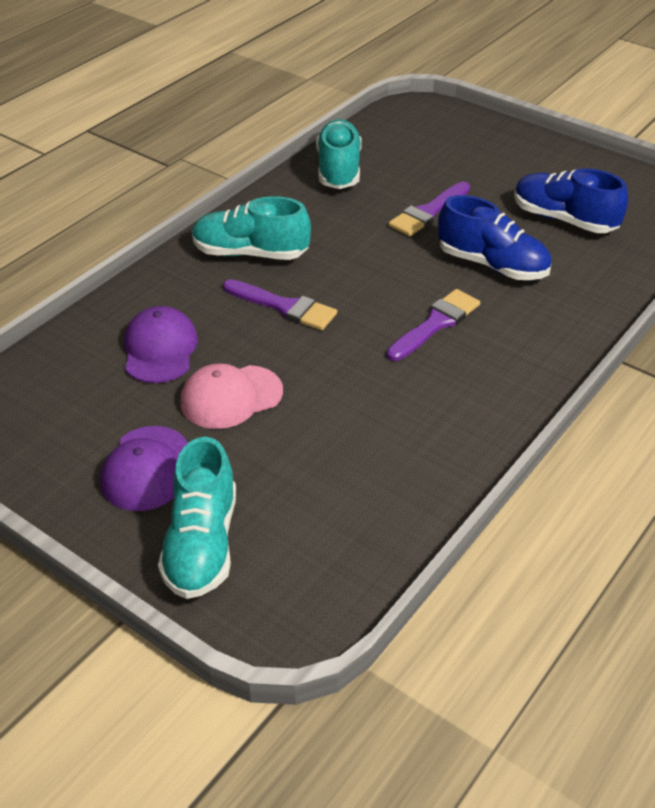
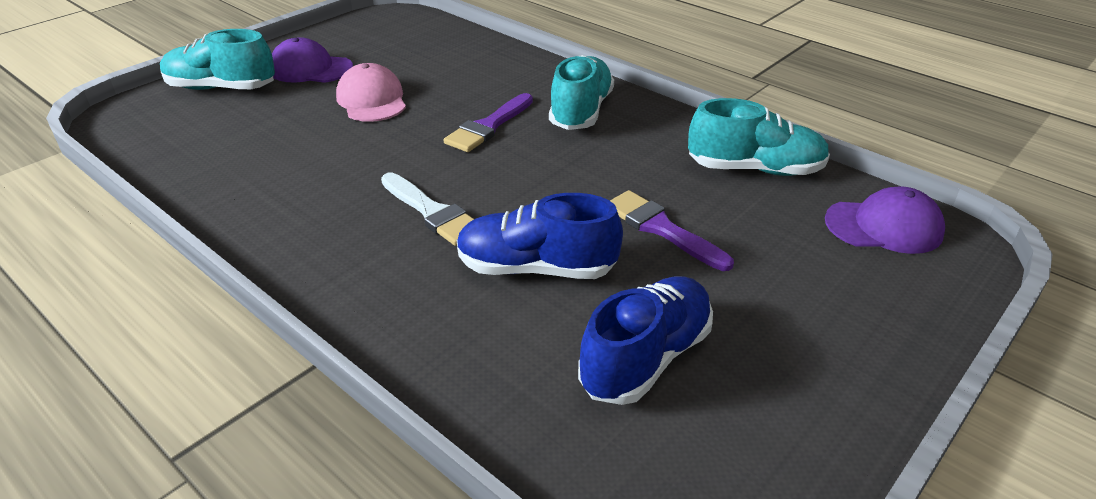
camera: 95 degrees right, 5 degrees down
purple cap [124,306,198,383] -> purple cap moved to [825,186,945,254]
purple brush [387,289,480,361] -> white brush [381,172,474,246]
blue shoe [438,195,552,280] -> blue shoe turned 60 degrees clockwise [457,193,623,279]

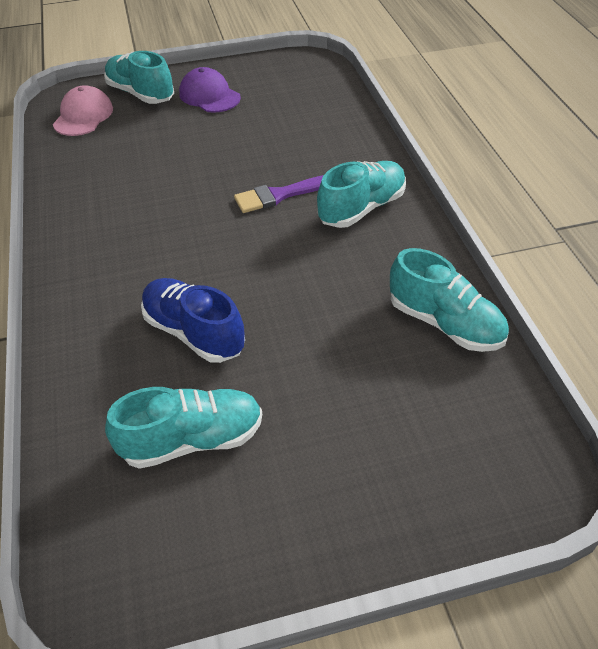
camera: 35 degrees right, 10 degrees up
pink cap [336,63,406,122] -> pink cap moved to [53,85,113,136]
white brush [381,172,474,246] -> none
blue shoe [578,276,713,405] -> turquoise shoe [105,387,262,469]
purple brush [610,190,734,271] -> none
purple cap [825,186,945,254] -> none

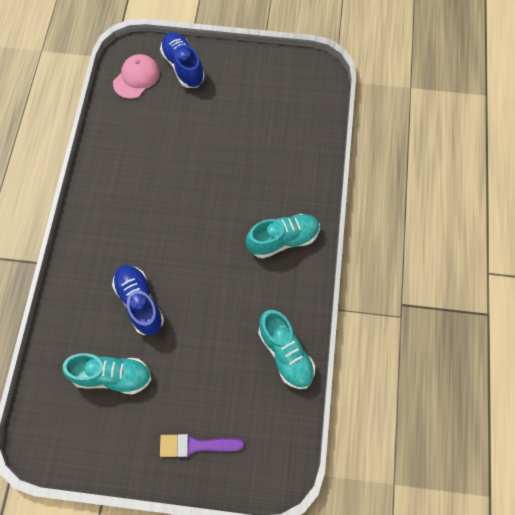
camera: 20 degrees right, 20 degrees up
turquoise shoe [104,51,174,104] -> blue shoe [160,32,205,88]
purple cap [179,67,241,113] -> none
purple brush [234,175,324,213] -> purple brush moved to [160,434,244,457]

